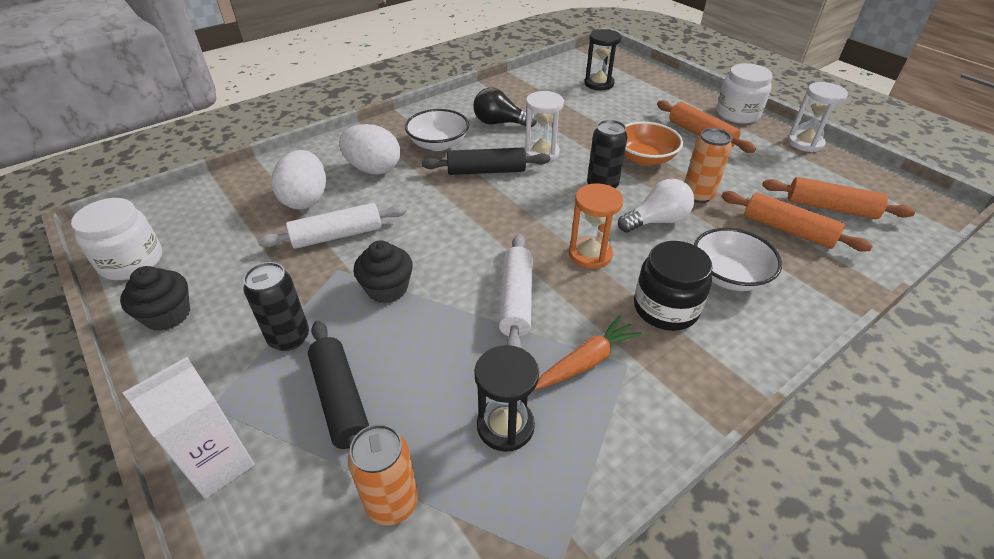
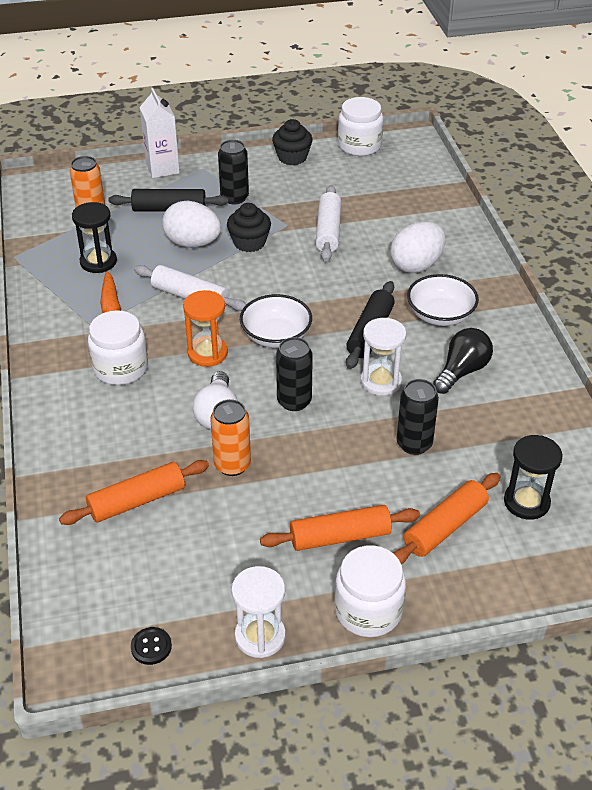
camera: 115 degrees right, 0 degrees up
white egg [272,150,326,209] -> white egg moved to [162,201,221,248]
orange bowl [624,122,683,166] -> none
black jar [634,241,712,331] -> white jar [88,310,148,385]
white bowl [694,228,782,291] -> white bowl moved to [240,294,312,348]
orange rolling pin [762,177,915,219] -> orange rolling pin moved to [393,473,501,564]
none -> black button [131,627,172,665]
none -> black can [397,379,439,455]

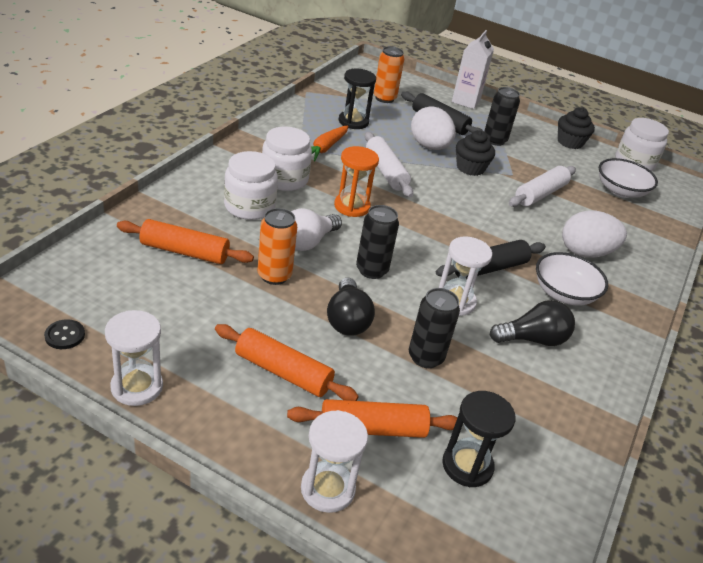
camera: 35 degrees right, 5 degrees down
white bowl [240,294,312,348] -> white bowl moved to [599,158,658,198]
white jar [334,545,406,637] -> white jar moved to [224,151,278,220]
none -> white hourglass [301,410,368,513]
none -> black light bulb [327,277,375,336]

